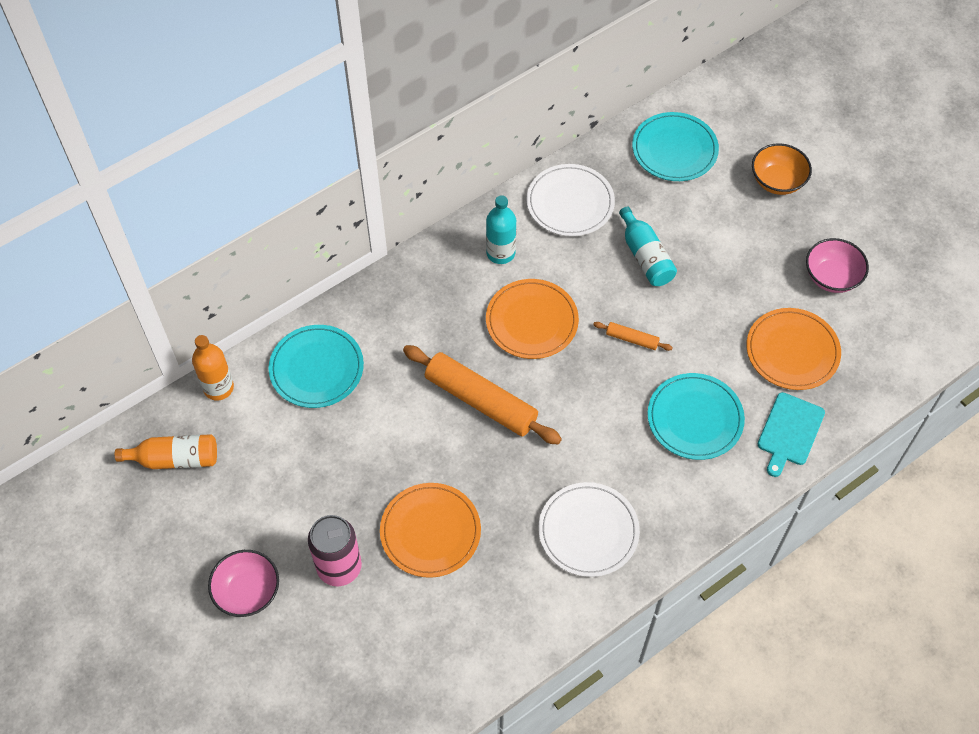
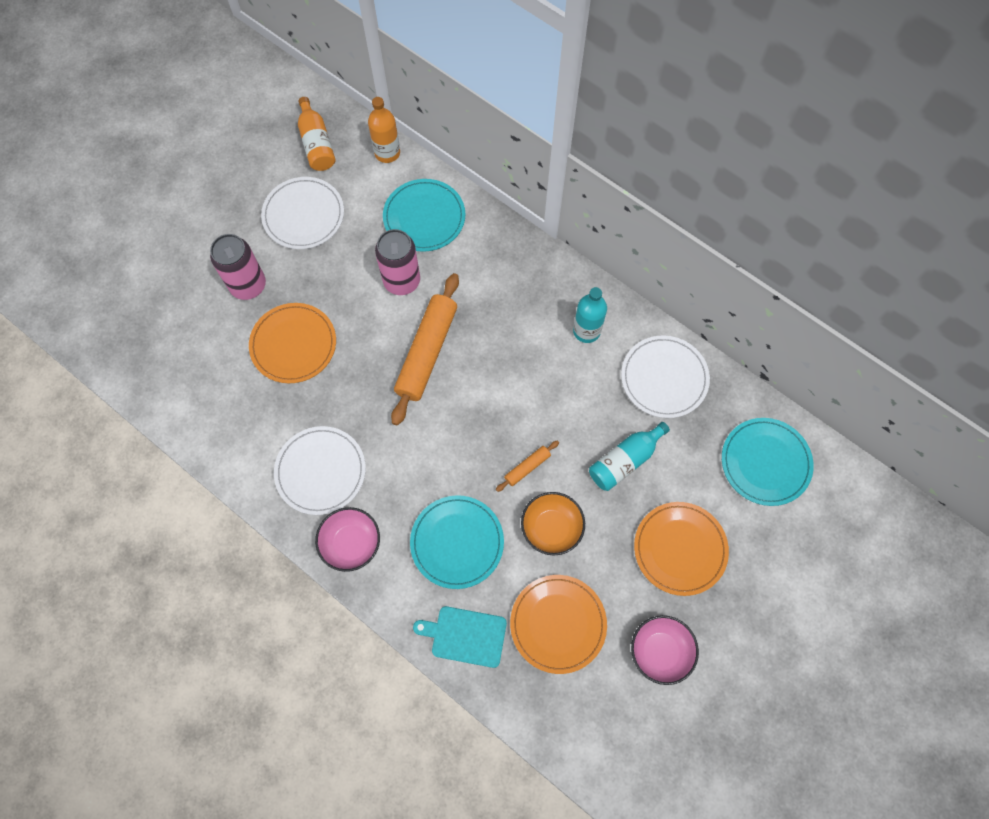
camera: 75 degrees right, 10 degrees up
pink bowl [208,550,279,617] -> pink bowl moved to [315,507,380,572]
orange plate [486,279,579,359] -> orange plate moved to [634,502,729,596]
orange rolling pin [593,322,673,351] -> orange rolling pin turned 45 degrees clockwise [496,441,559,492]
orange bowl [752,143,812,195] -> orange bowl moved to [521,492,585,556]
none -> white plate [261,177,344,249]
none -> pink can [375,229,420,295]

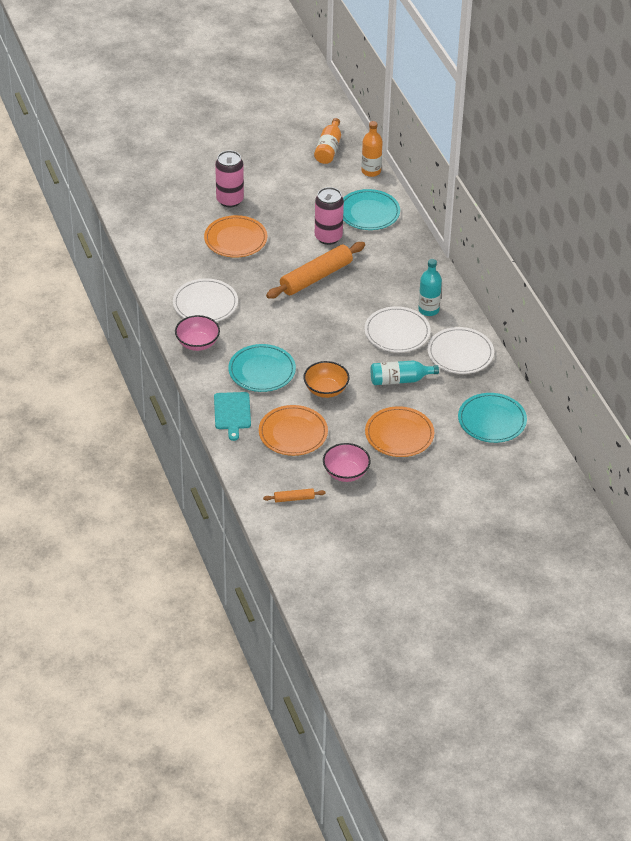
camera: 30 degrees right, 25 degrees down
white plate [261,177,344,249] -> white plate moved to [364,306,431,353]
turquoise cutting board [413,606,507,668] -> turquoise cutting board turned 135 degrees counterclockwise [214,392,251,441]
orange rolling pin [496,441,559,492] -> orange rolling pin moved to [263,488,326,502]

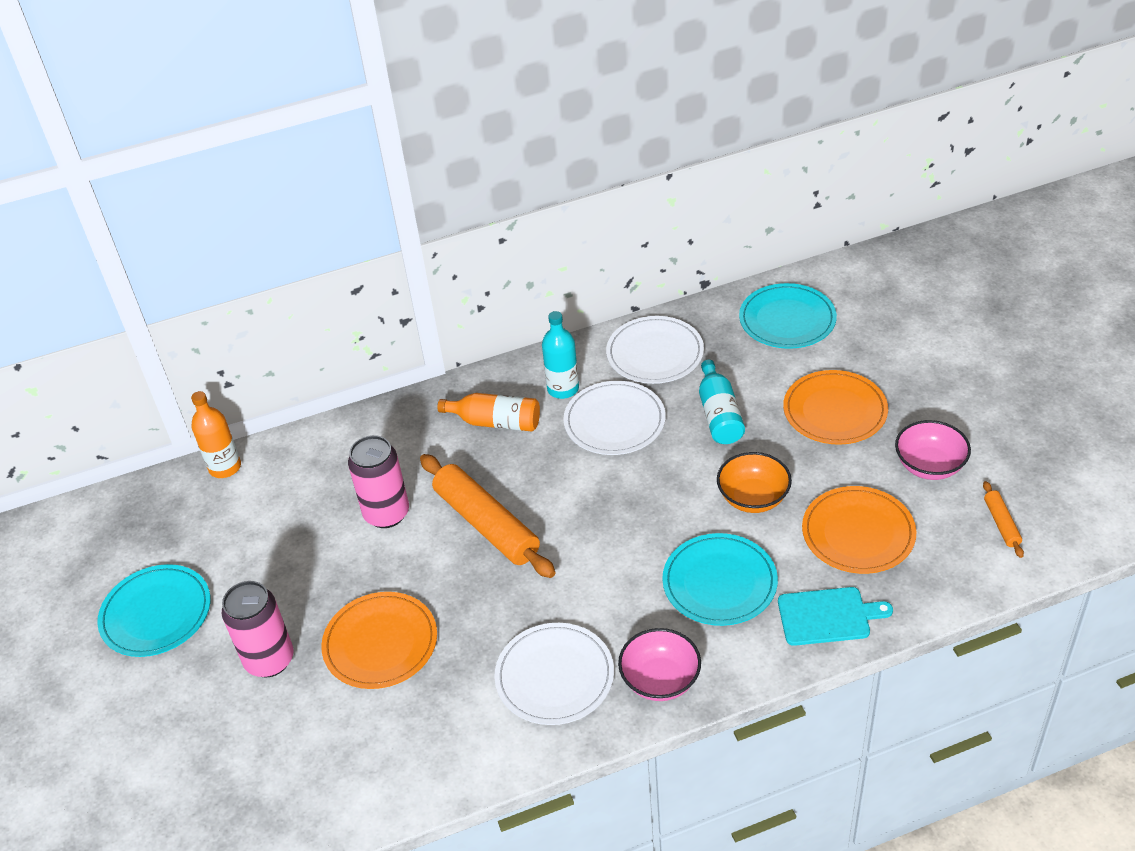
camera: 85 degrees left, 0 degrees up
orange bottle [314,118,341,164] -> orange bottle moved to [437,393,540,431]
turquoise plate [343,189,400,230] -> turquoise plate moved to [97,564,211,657]

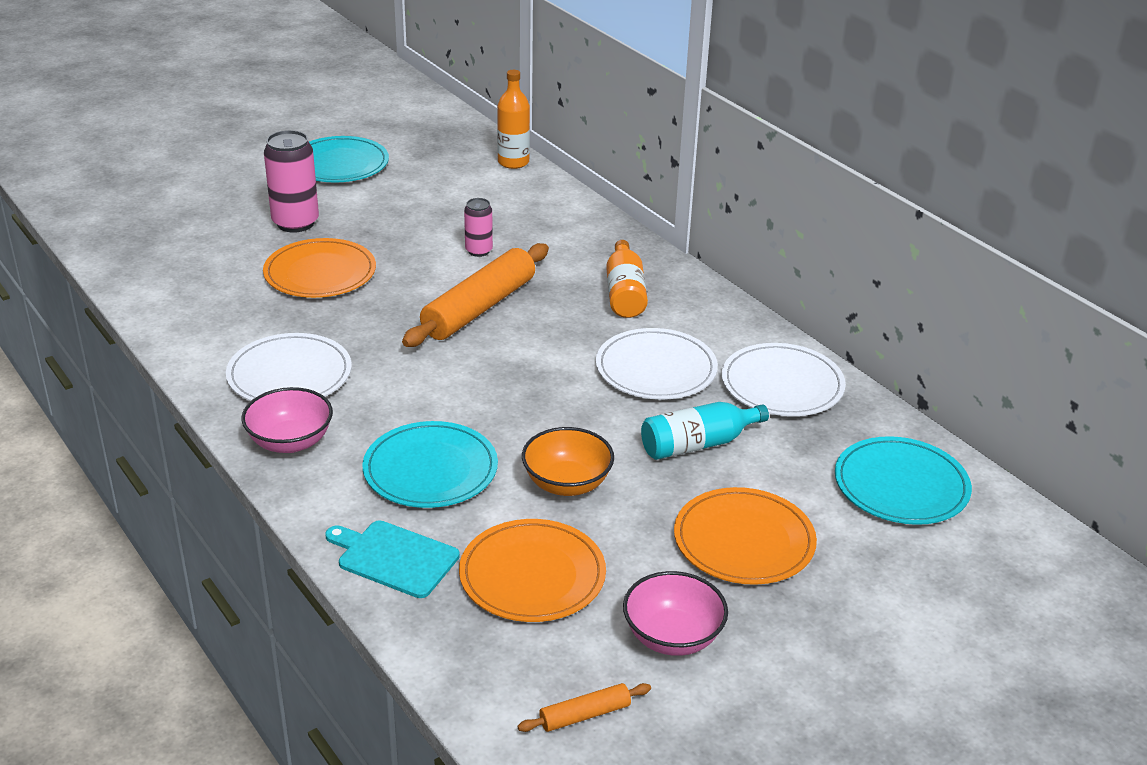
camera: 70 degrees right, 10 degrees down
pink can [348,435,409,528] -> pink can [464,198,493,257], size x0.57
turquoise bottle [542,311,579,399] -> none
turquoise cutting board [778,587,893,646] -> turquoise cutting board turned 135 degrees clockwise [325,520,460,598]

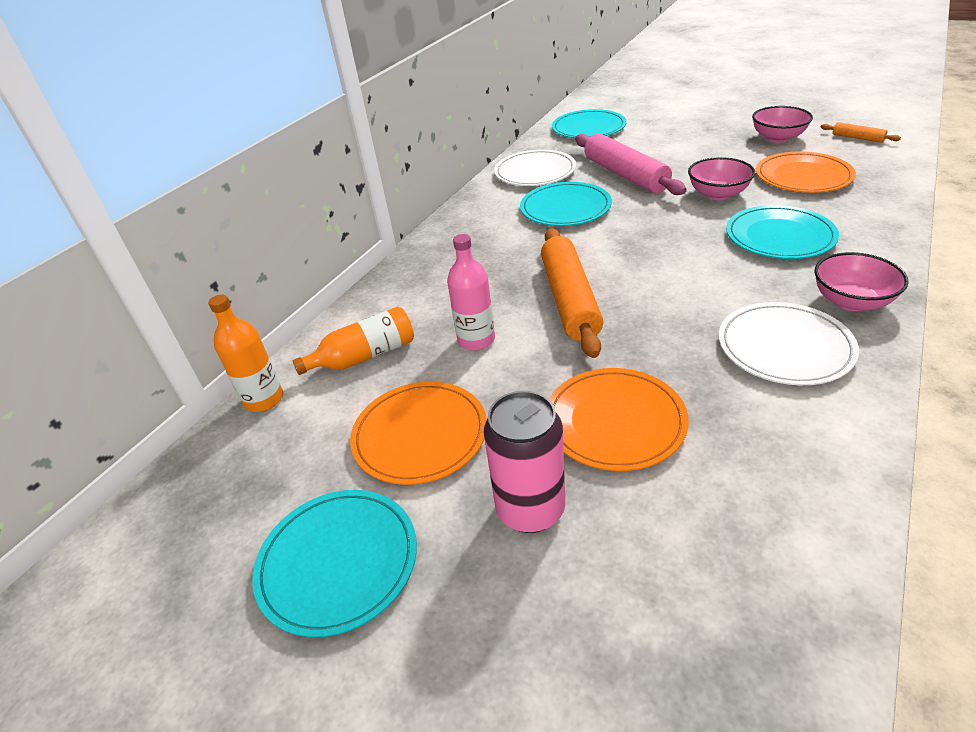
camera: 110 degrees left, 5 degrees up
turquoise cutting board [325,520,460,598] -> none
orange rolling pin [402,243,549,347] -> orange rolling pin turned 75 degrees clockwise [541,228,603,358]
pink can [464,198,493,257] -> pink bottle [447,234,495,351]
orange bowl [522,427,614,496] -> pink bowl [688,157,755,200]
white plate [596,328,718,400] -> turquoise plate [520,182,612,226]
orange bottle [606,240,648,318] -> orange bottle moved to [292,306,414,375]
turquoise bottle [641,402,769,460] -> pink rolling pin [575,133,687,195]
orange plate [674,487,817,585] -> orange plate moved to [350,381,487,485]

